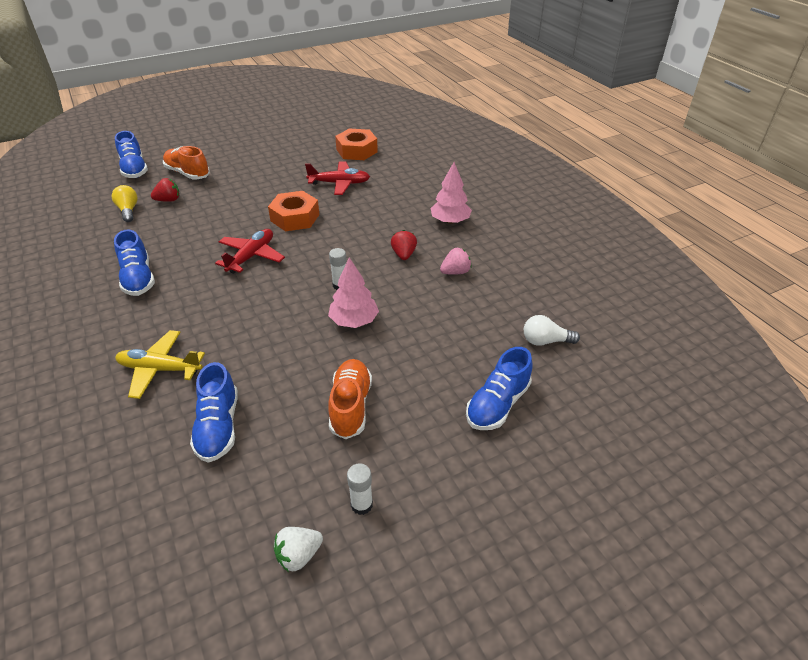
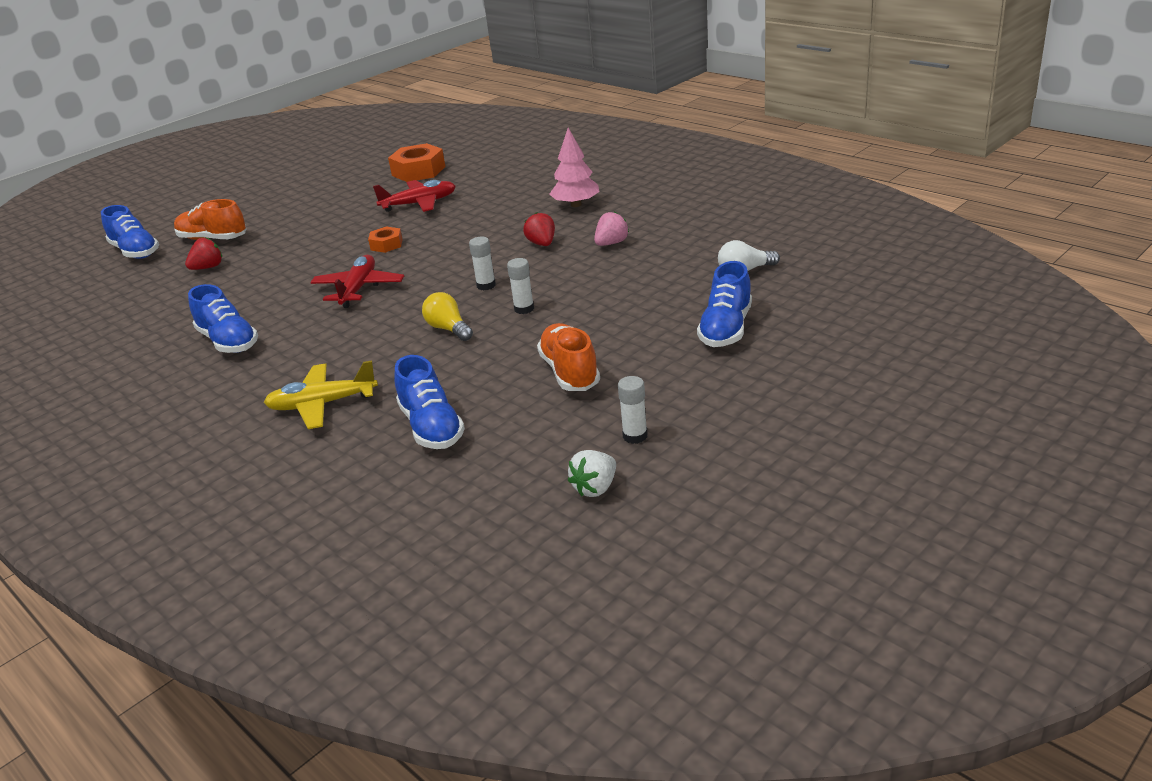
camera: 15 degrees left, 10 degrees down
yellow light bulb [112,185,138,222] -> yellow light bulb moved to [422,292,473,341]
orange nut [268,191,319,231] -> orange nut [368,227,403,253], size x0.56
pink tree [328,257,379,328] -> white glue stick [507,258,534,314]

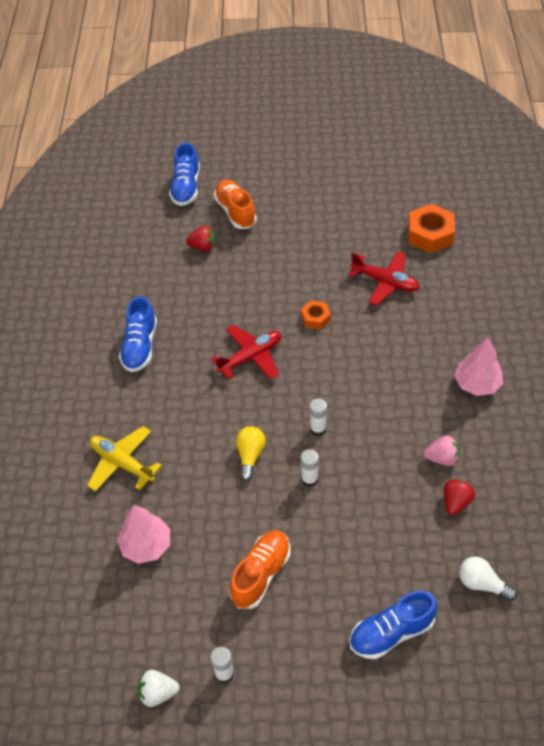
camera: 45 degrees right, 20 degrees up
blue shoe [394,355,465,449] -> pink tree [117,505,170,564]
red strawberry [523,212,555,246] -> red strawberry moved to [444,478,475,515]

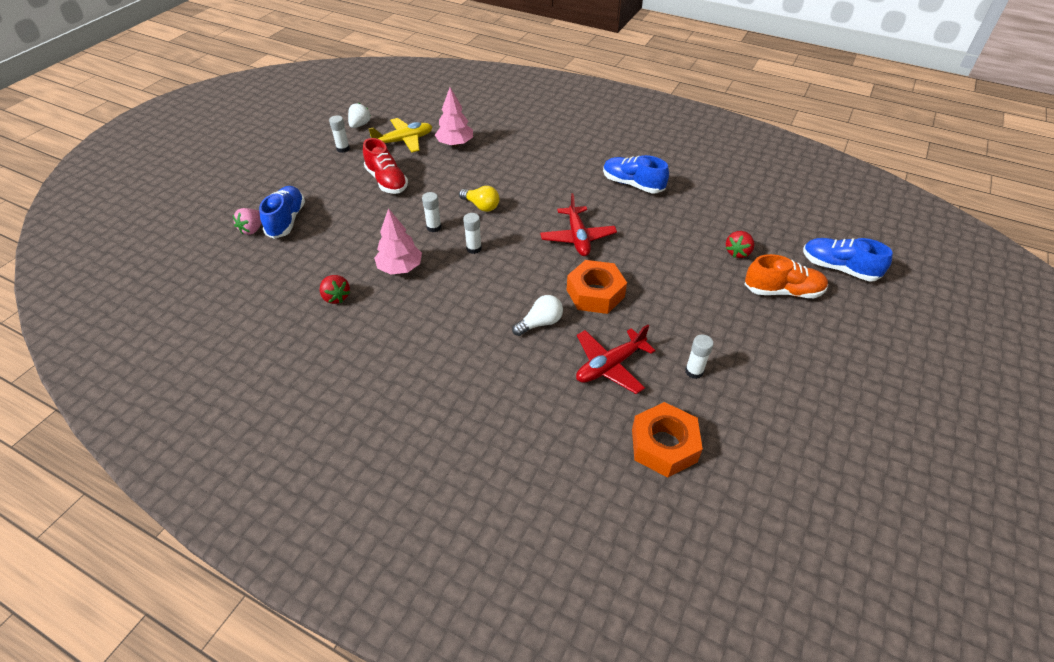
camera: 115 degrees right, 5 degrees down
yellow plane [87,426,162,492] -> yellow plane moved to [369,118,432,153]
orange shoe [229,530,290,609] -> red shoe [363,138,408,194]
orange nut [301,300,331,329] -> orange nut [567,260,627,314], size x1.79
pink strawberry [423,436,460,466] -> pink strawberry moved to [233,208,262,235]
pink tree [454,337,503,396] -> pink tree moved to [374,208,422,275]
white light bulb [459,557,517,601] -> white light bulb moved to [512,295,563,336]
none -> white glue stick [685,334,714,379]

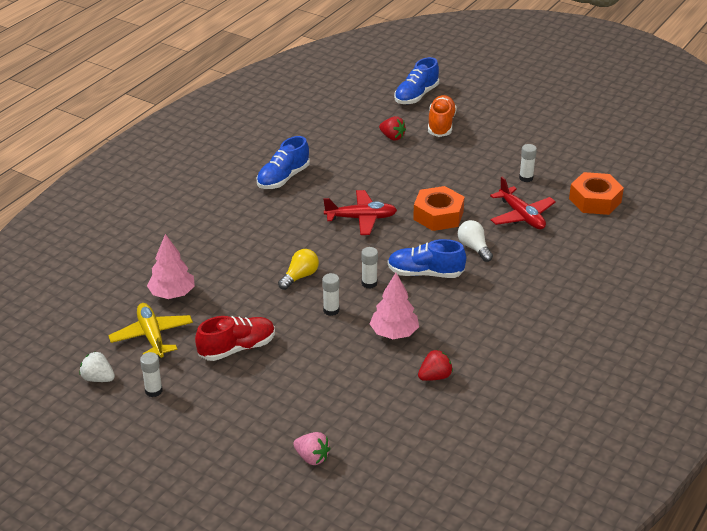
camera: 85 degrees left, 10 degrees down
blue shoe [259,186,305,239] -> blue shoe moved to [388,239,466,278]

